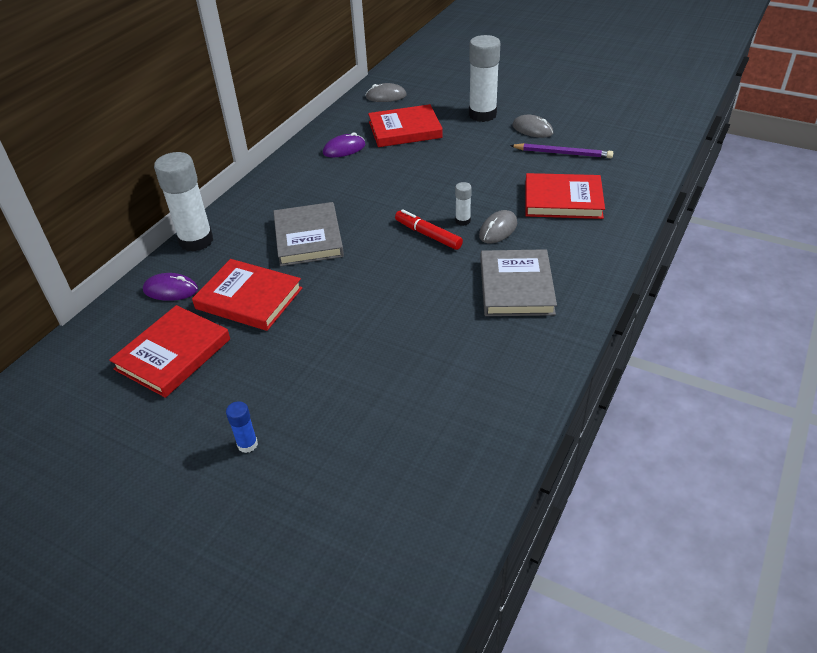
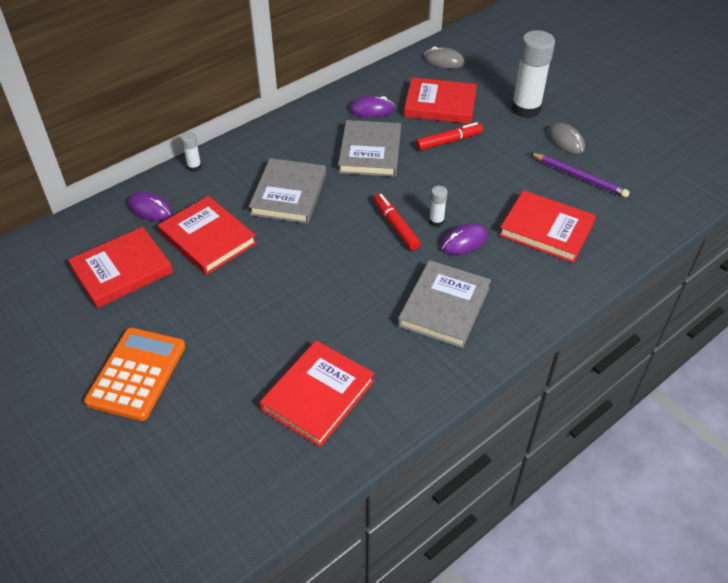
camera: 20 degrees right, 5 degrees up
white glue stick [154,152,213,252] -> white glue stick [181,132,202,172], size x0.45
blue glue stick [226,401,258,453] -> orange calculator [84,328,186,421]
grey mouse [479,210,517,243] -> purple mouse [441,223,488,255]
none -> red book [259,340,375,447]
none -> grey book [338,120,401,177]
none -> red marker [416,122,483,151]

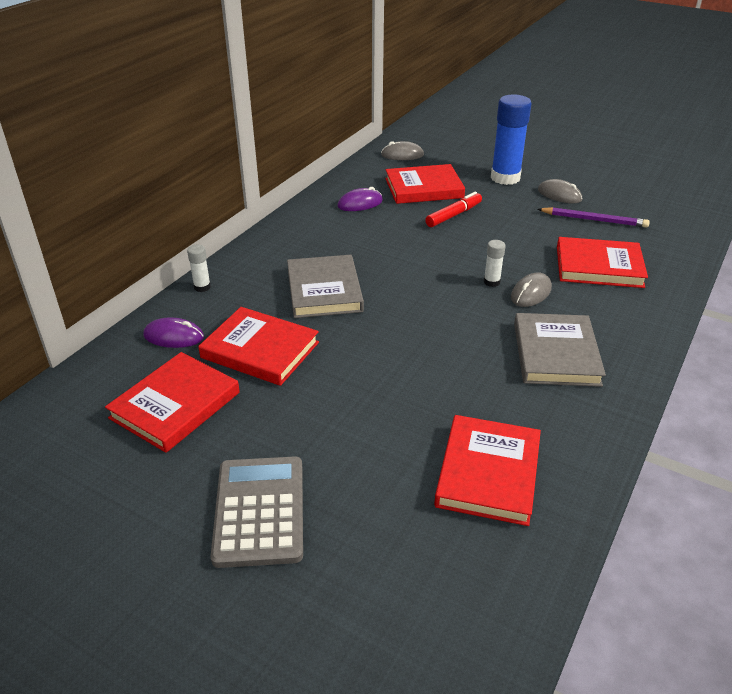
camera: 20 degrees left, 10 degrees down
orange calculator [84,328,186,421] -> grey calculator [211,456,303,568]
grey book [338,120,401,177] -> none
red marker [374,193,421,250] -> none
purple mouse [441,223,488,255] -> grey mouse [511,273,552,307]
white glue stick [511,30,555,118] -> blue glue stick [491,94,532,185]

